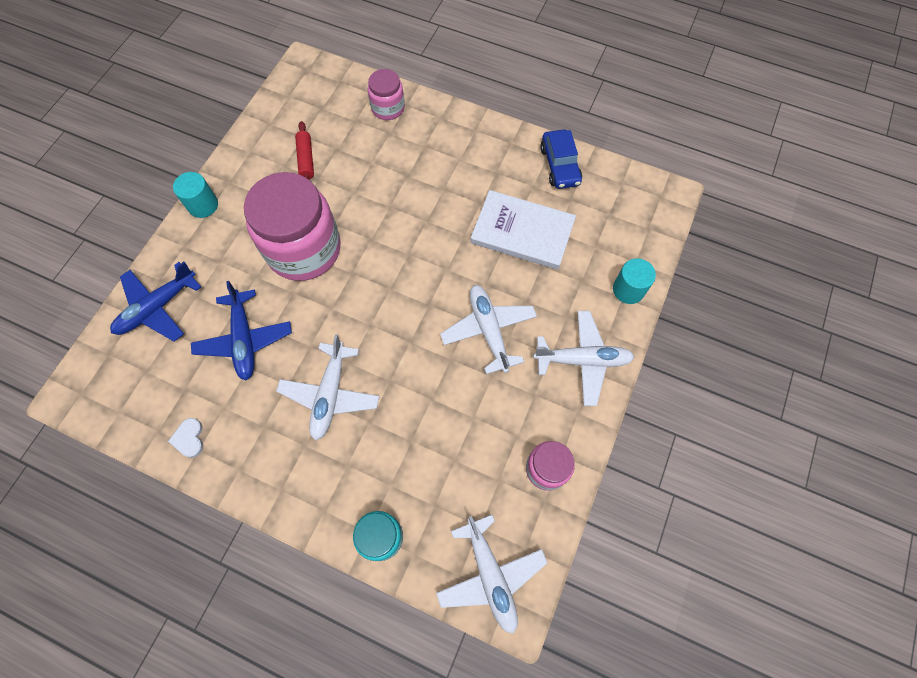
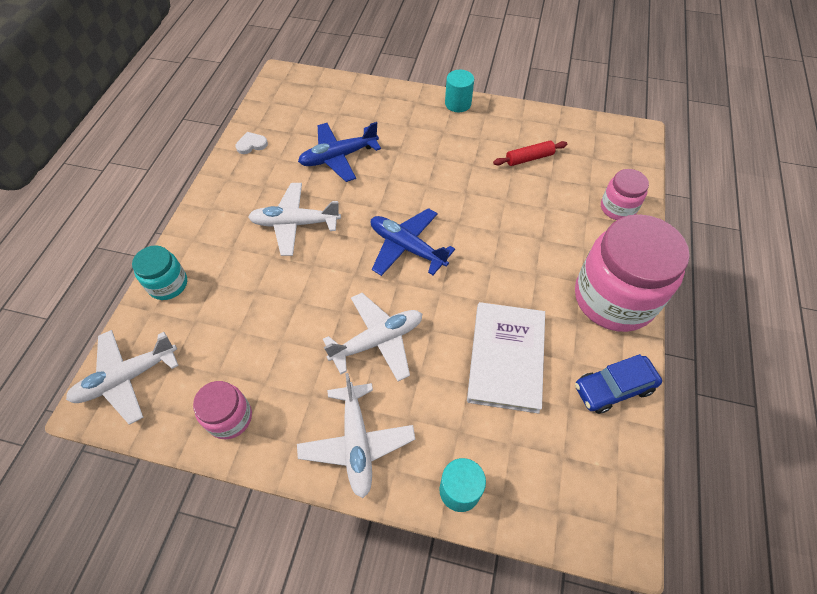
camera: 80 degrees right, 10 degrees down
blue plane [110,262,201,342] -> blue plane moved to [371,208,455,276]
pink jar [244,172,341,281] -> pink jar moved to [575,214,690,332]

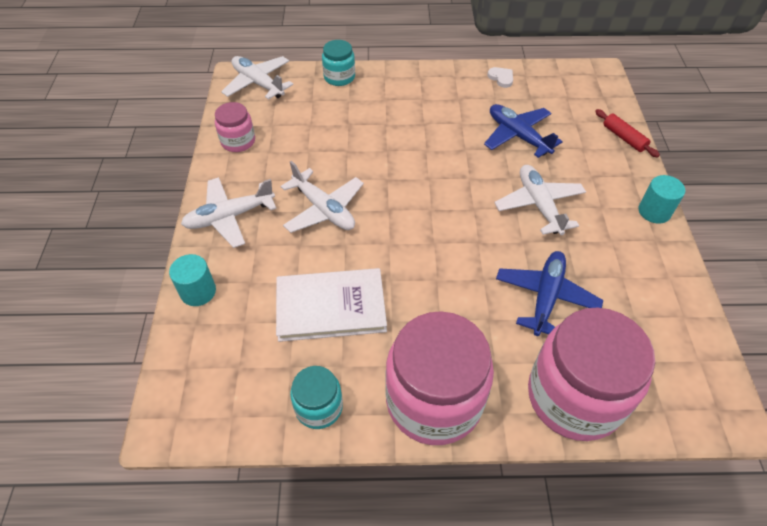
camera: 75 degrees right, 5 degrees down
white plane [248,183,341,256] -> white plane moved to [494,165,586,235]
blue plane [371,208,455,276] -> blue plane moved to [496,251,603,336]
red rolling pin [493,141,567,166] -> red rolling pin moved to [595,109,660,158]
blue car [575,354,662,414] -> turquoise jar [290,366,343,429]
pink jar [601,169,649,220] -> pink jar [528,307,655,441], size x2.03

